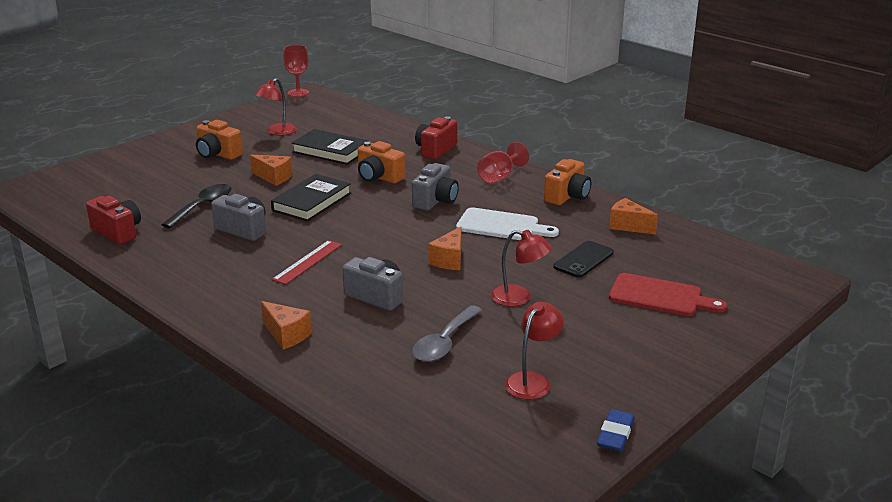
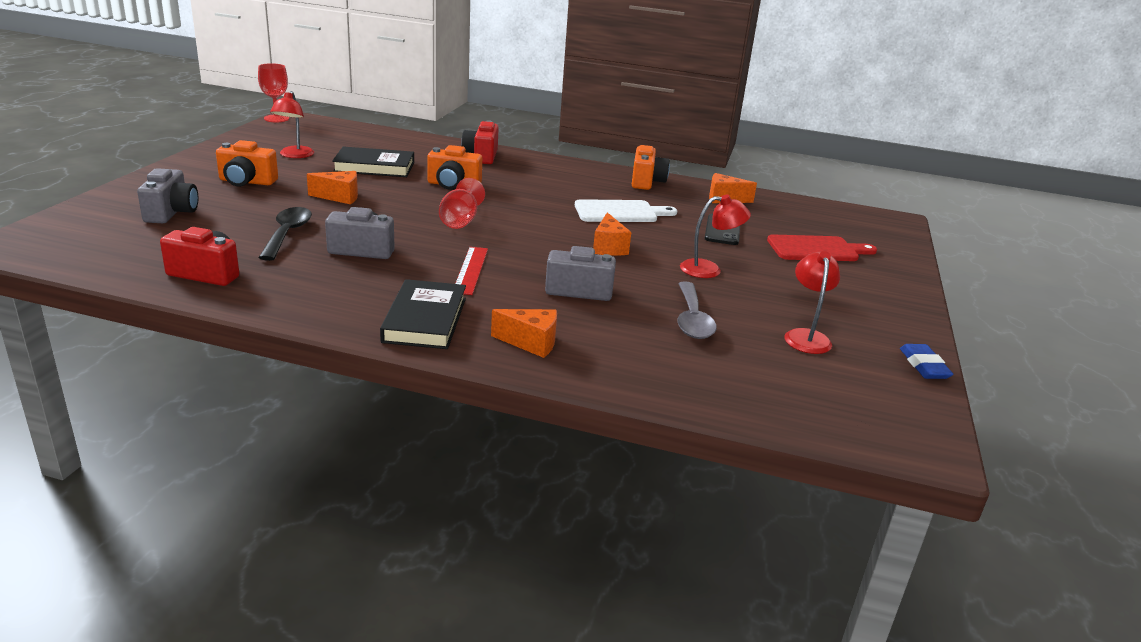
camera: 30 degrees left, 0 degrees up
black book [271,174,351,221] -> black book moved to [380,279,466,349]
grey camera [412,163,459,211] -> grey camera moved to [137,168,198,223]
red goblet [477,142,529,184] -> red goblet moved to [439,178,485,229]

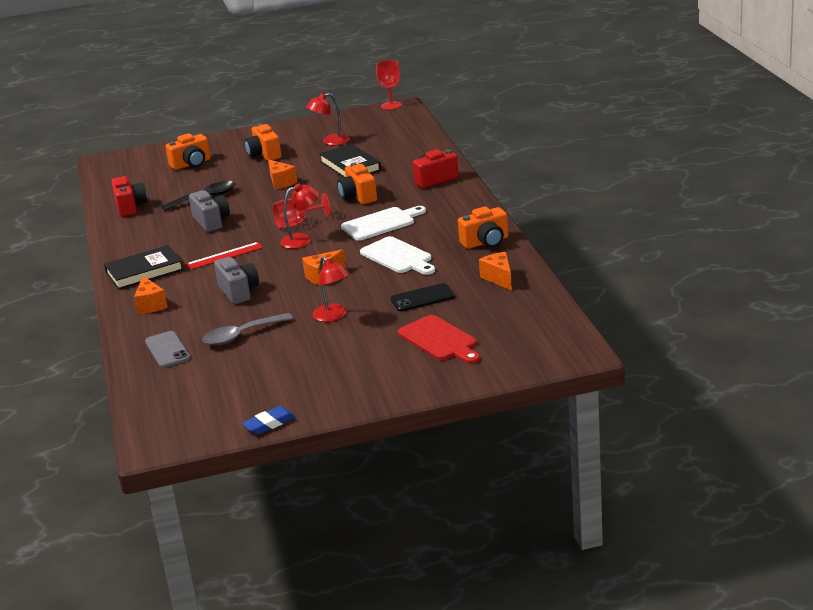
camera: 65 degrees right, 0 degrees up
grey camera [137,168,198,223] -> orange camera [165,133,211,170]
red lamp [784,251,840,354] -> red lamp moved to [280,183,319,249]
none -> grey phone [145,331,190,368]
none -> white cutting board [341,206,426,241]

